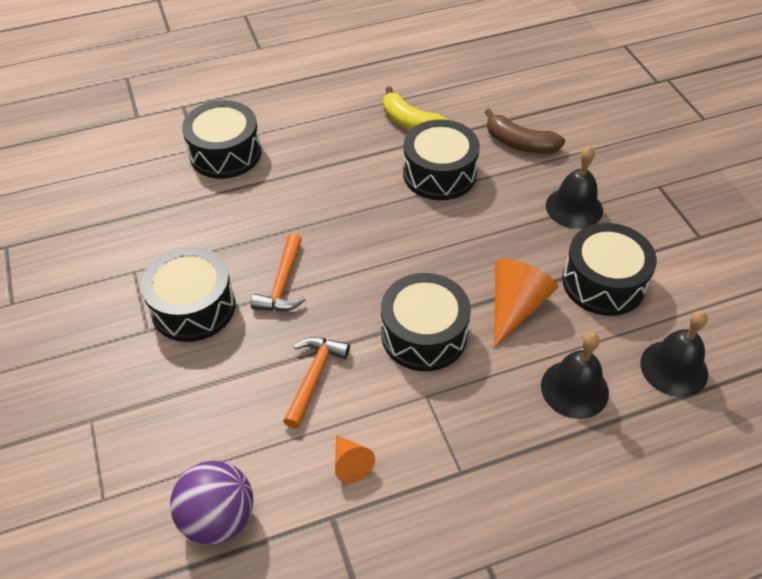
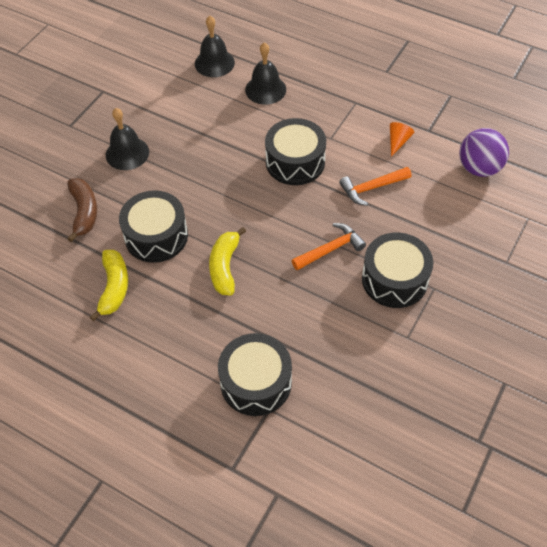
camera: 130 degrees left, 5 degrees up
orange cone [494,258,558,348] -> none
black drum [562,223,657,316] -> none
none -> yellow banana [209,227,246,296]

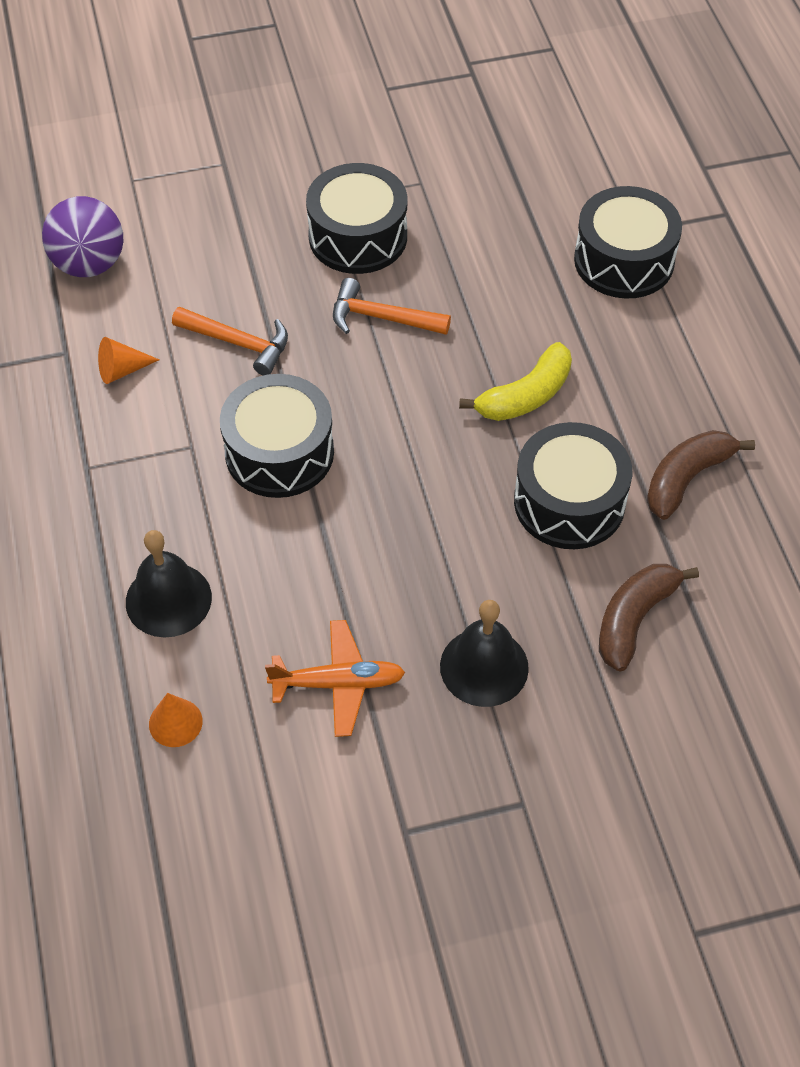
camera: 135 degrees left, 0 degrees up
yellow banana [90,250,128,321] -> brown banana [647,430,755,520]
black bell [195,16,235,77] -> orange cone [149,693,203,747]
none -> orange plane [265,620,405,737]

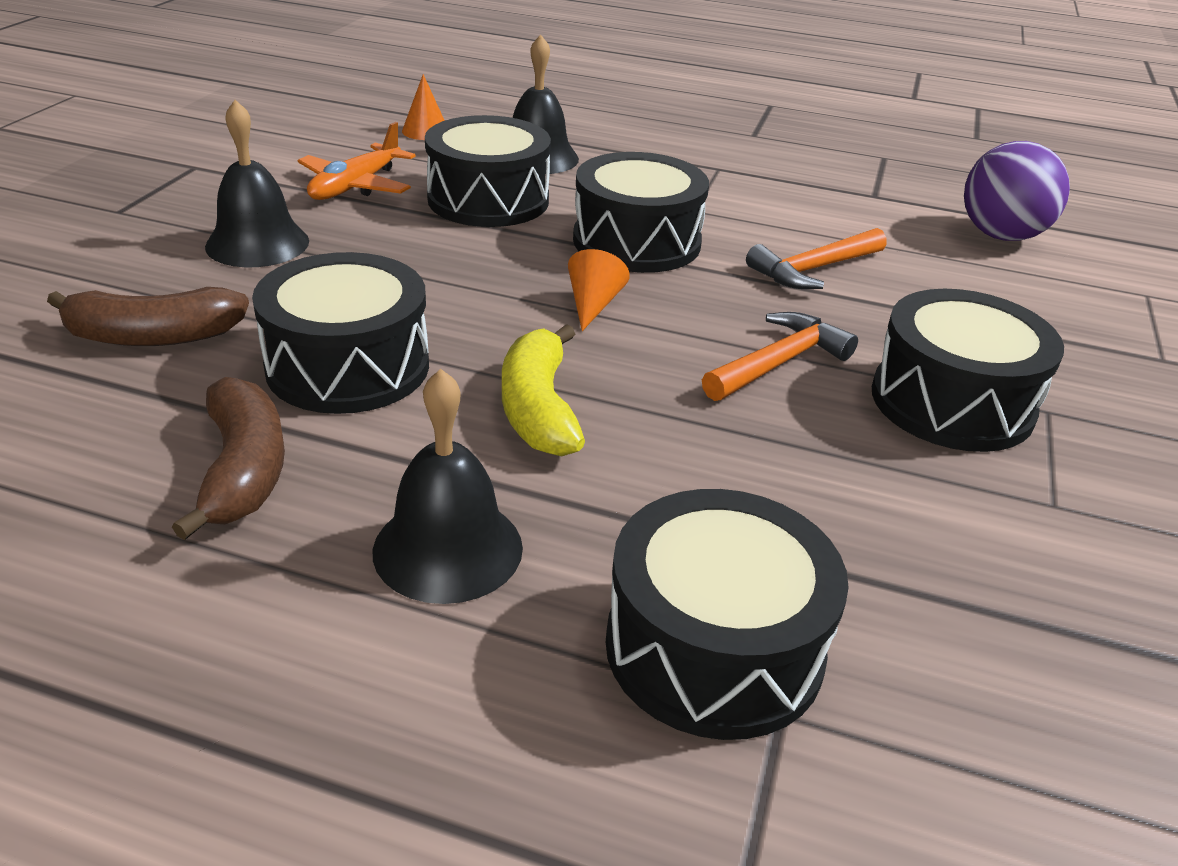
camera: 120 degrees right, 20 degrees down
orange cone [98,337,159,384] -> orange cone moved to [568,249,630,331]
brown banana [599,564,699,672] -> brown banana turned 105 degrees clockwise [47,287,249,346]
none -> black bell [373,369,523,604]
none -> black drum [425,115,551,227]

